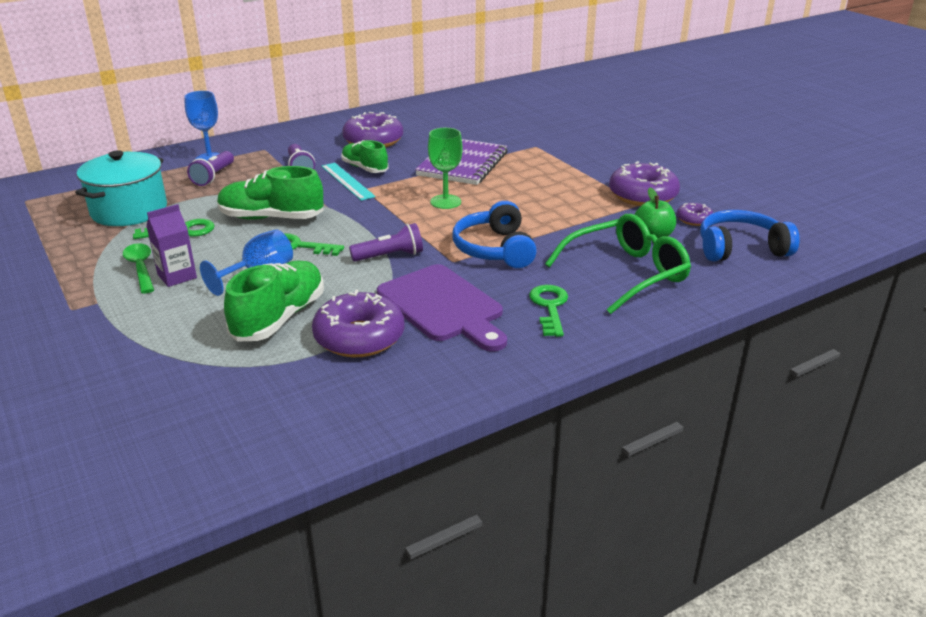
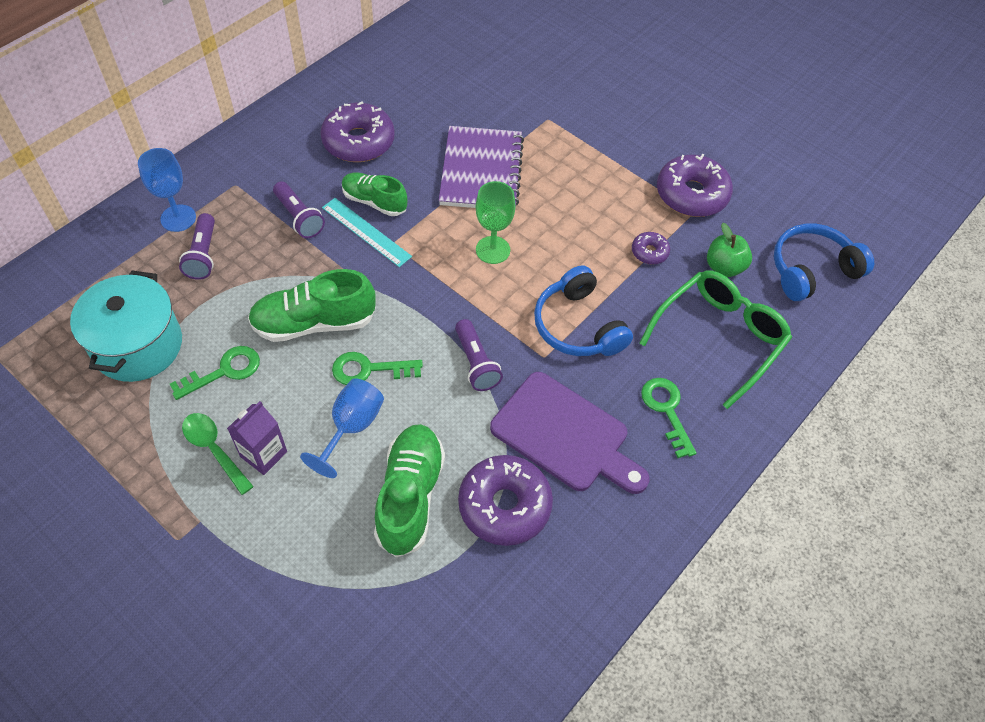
camera: 20 degrees left, 25 degrees up
purple flashlight [349,223,423,262] -> purple flashlight turned 105 degrees clockwise [455,319,503,391]
purple donut [677,203,713,226] -> purple donut moved to [632,232,670,265]

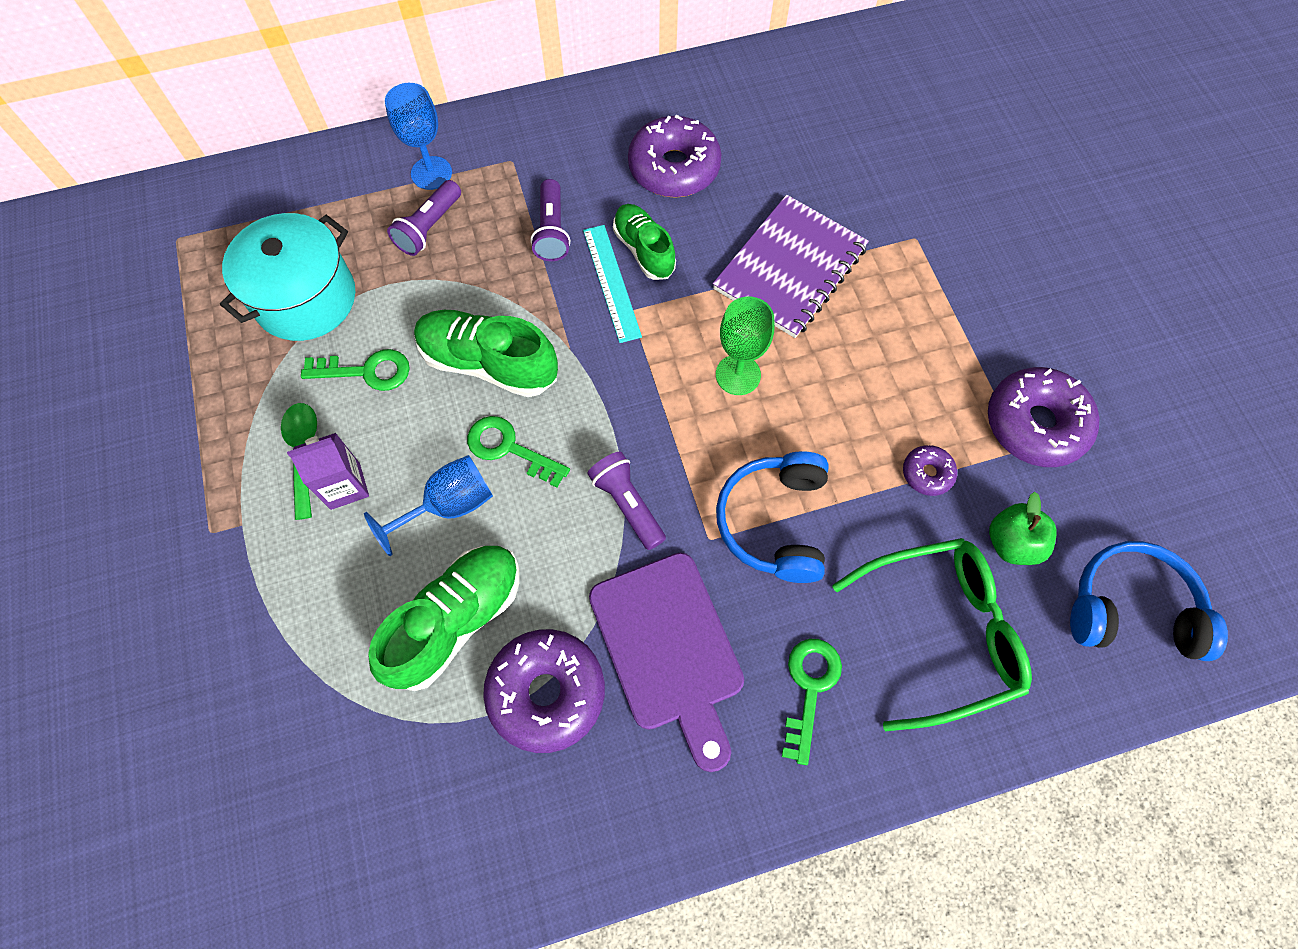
camera: 35 degrees right, 10 degrees up
purple flashlight [455,319,503,391] -> purple flashlight turned 135 degrees clockwise [587,451,666,550]

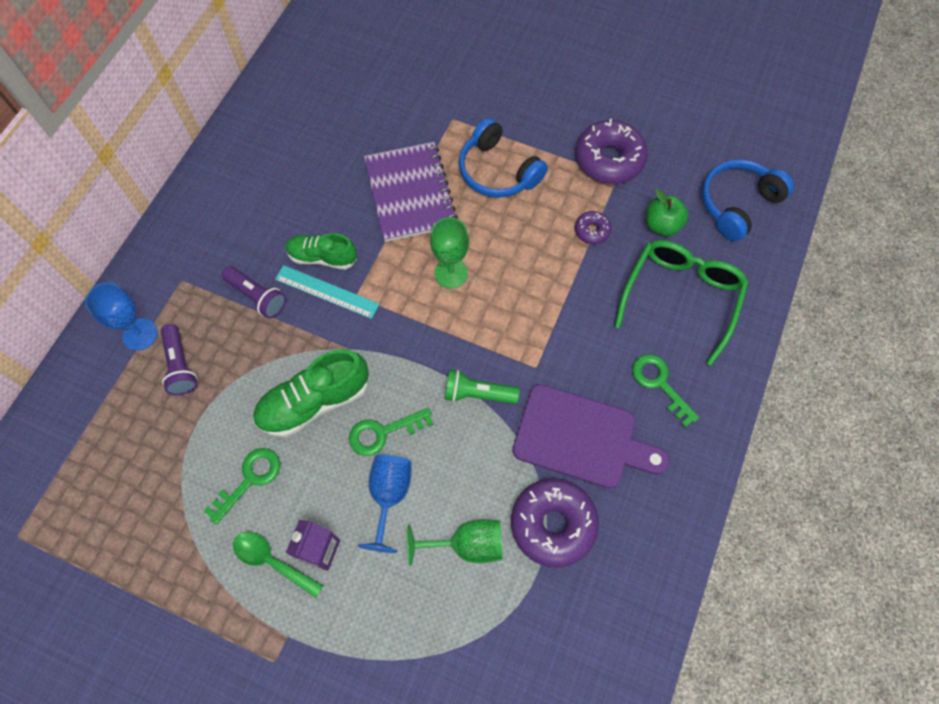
camera: 50 degrees left, 0 degrees up
turquoise pot [220,213,355,341] -> none
green shoe [369,546,519,691] -> green goblet [407,519,502,566]
purple flashlight [587,451,666,550] -> green flashlight [444,369,520,404]
purple donut [628,115,721,198] -> none
blue headphones [716,451,829,583] -> blue headphones moved to [459,118,548,198]

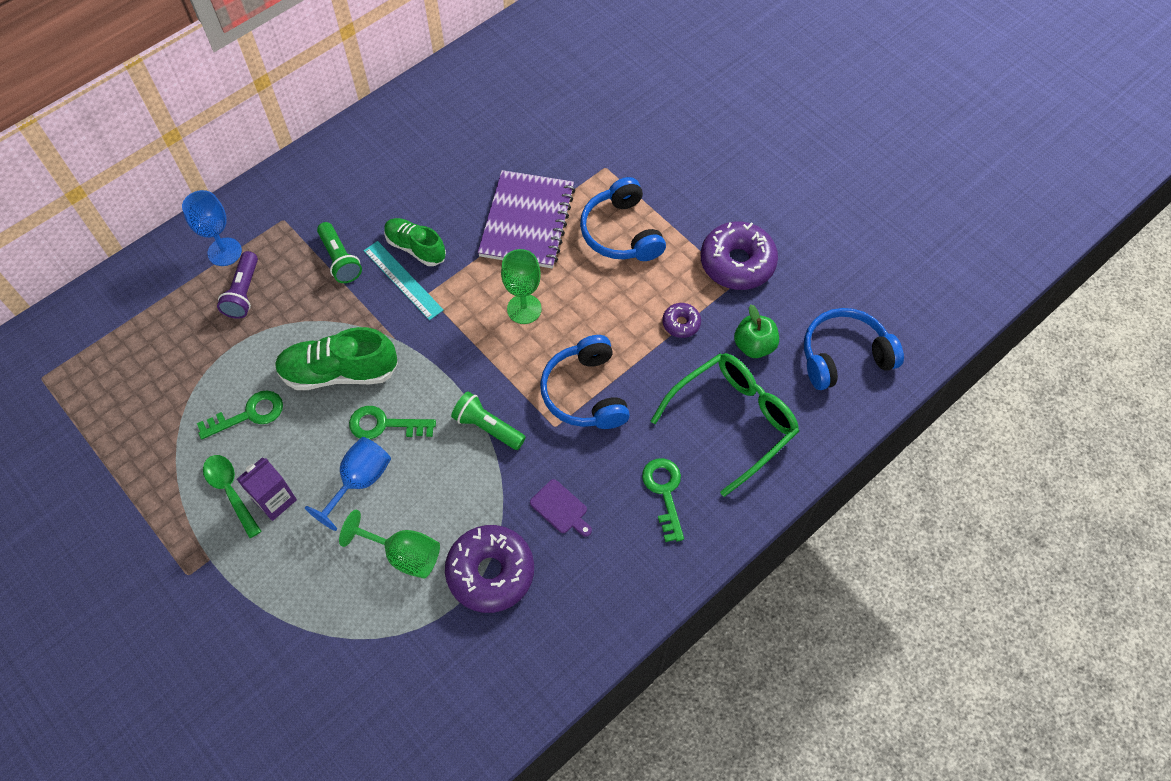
camera: 25 degrees right, 5 degrees down
purple flashlight [222,266,286,319] -> green flashlight [317,222,362,283]
purple cutting board [513,384,669,488] -> purple cutting board [530,479,592,537], size x0.44
none -> blue headphones [540,335,630,429]

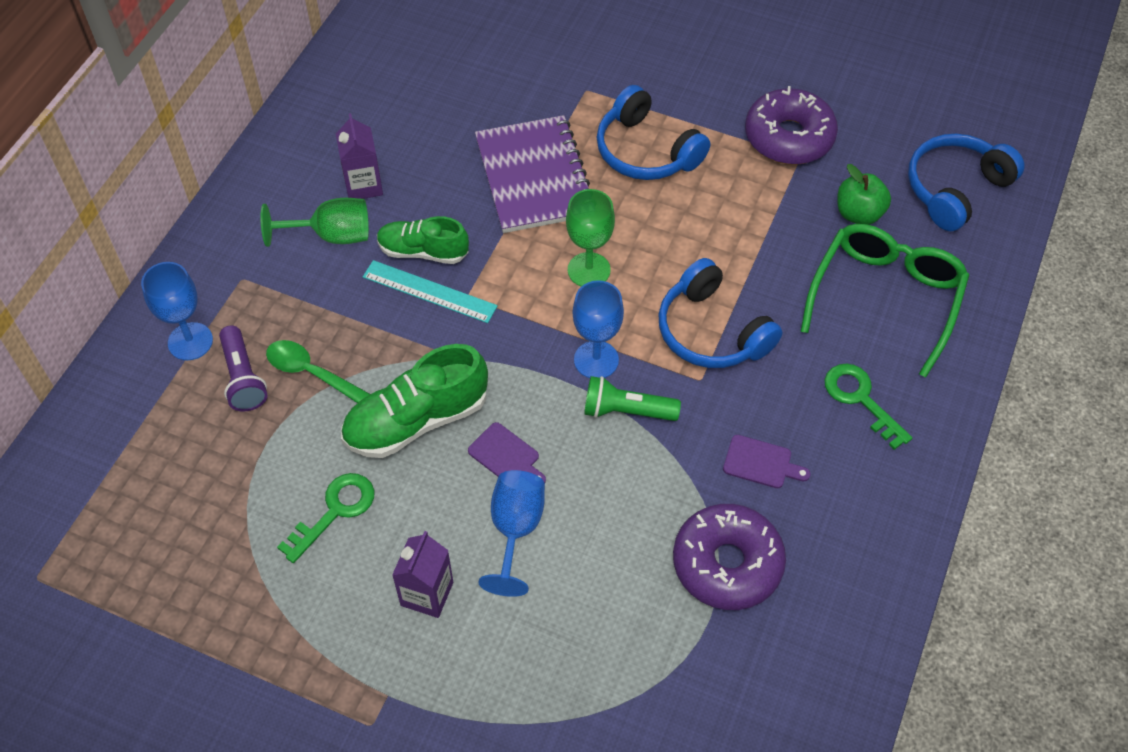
camera: 25 degrees left, 5 degrees down
green spoon [203,455,261,538] -> green spoon moved to [266,340,370,403]
green flashlight [317,222,362,283] -> none
green goblet [339,509,440,579] -> green goblet moved to [261,198,369,247]
green key [349,406,436,439] -> purple cutting board [468,422,546,483]
purple donut [662,303,701,338] -> none
none -> purple carton [336,113,383,199]
none -> blue goblet [573,280,624,378]

